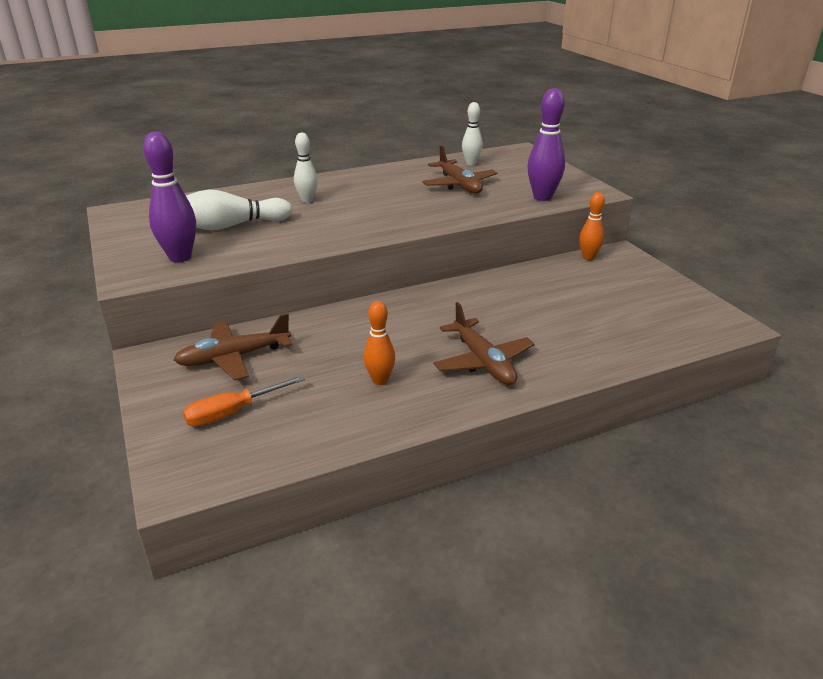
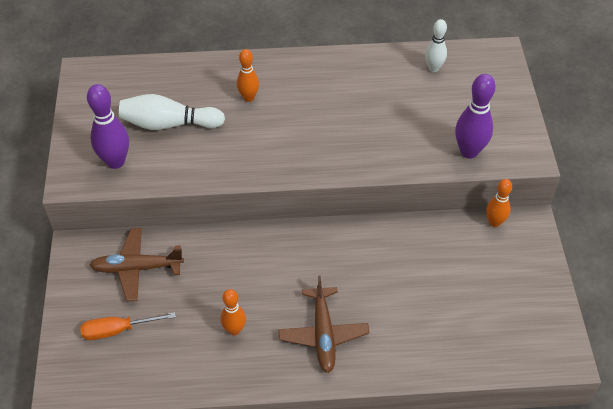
camera: 20 degrees right, 20 degrees up
white bowling pin [294,133,318,203] -> orange bowling pin [237,49,259,102]
brown plane [422,145,498,194] -> none

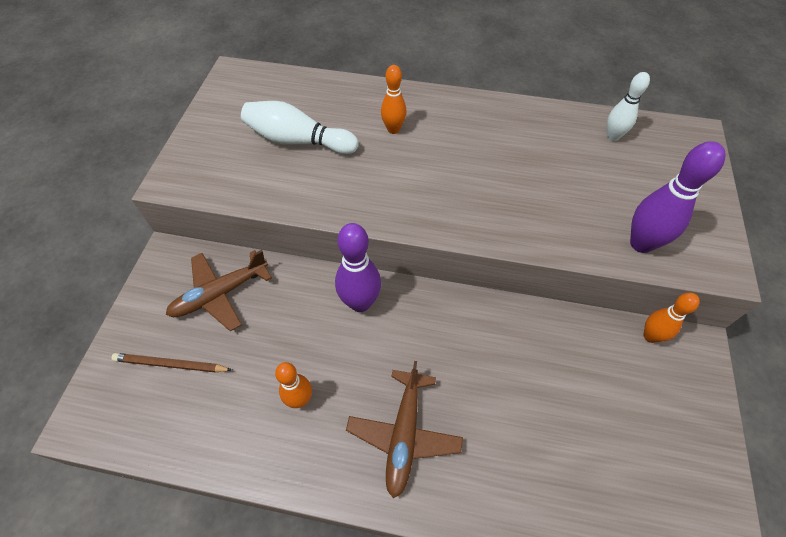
camera: 15 degrees right, 5 degrees up
orange screwdriver [80,312,176,340] -> brown pencil [112,353,232,373]
purple bowling pin [87,84,129,169] -> purple bowling pin moved to [335,223,381,312]
brown plane [90,228,184,301] -> brown plane turned 45 degrees counterclockwise [166,250,272,331]

